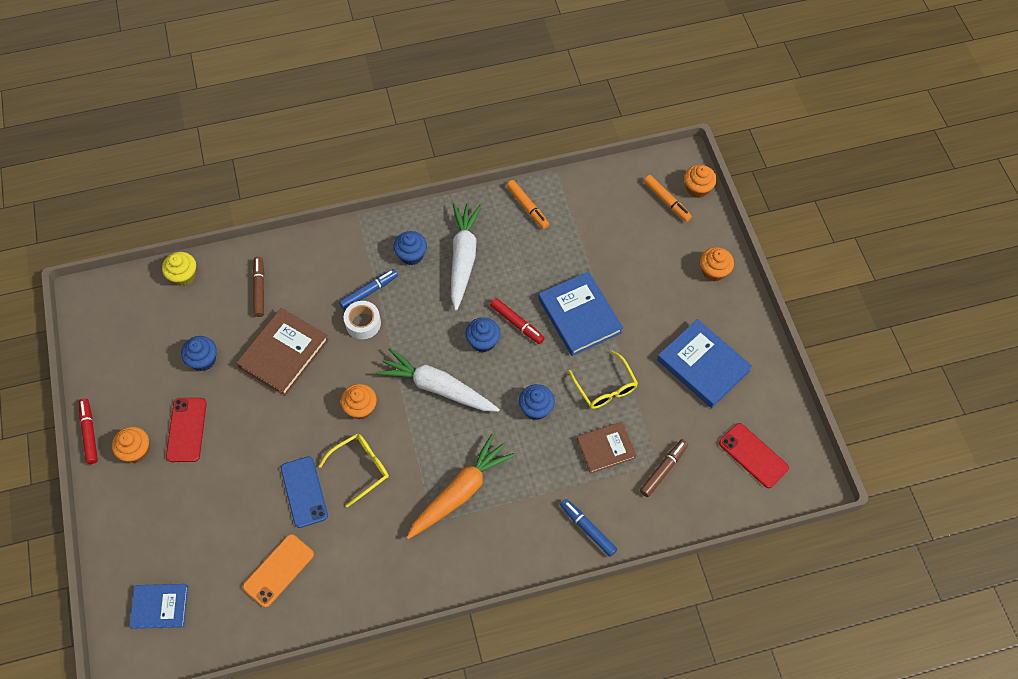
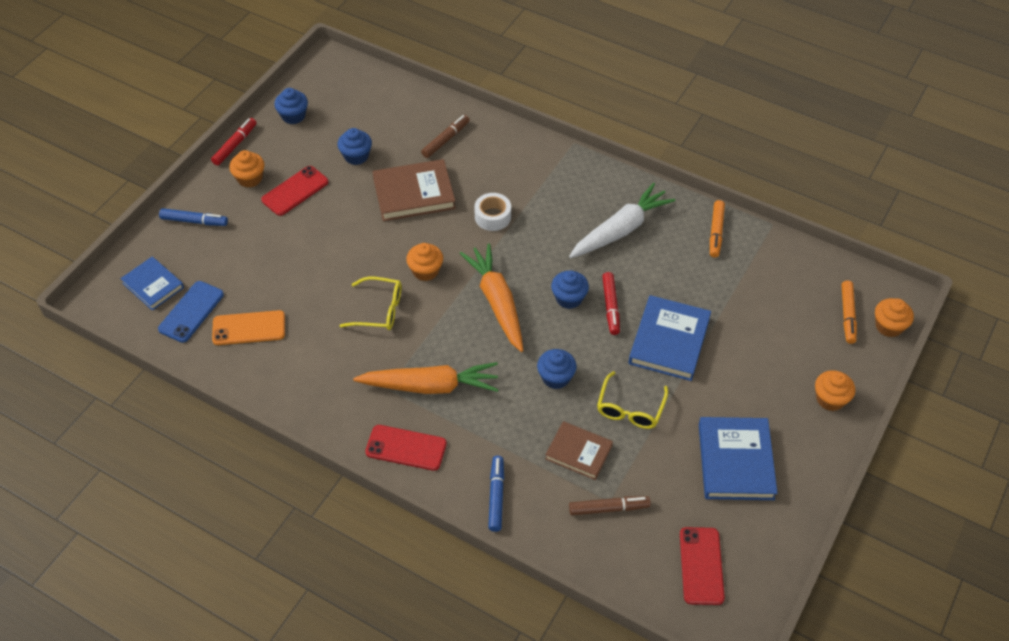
camera: 45 degrees right, 10 degrees down
yellow cupcake [162,252,196,286] -> none
blue phone [281,456,328,528] -> blue phone moved to [158,281,224,343]
blue marker [339,269,398,310] -> blue marker moved to [159,208,228,226]
white carrot [376,348,500,412] -> orange carrot [460,244,523,352]
blue cupcake [393,231,427,265] -> blue cupcake moved to [274,88,308,124]
none -> red phone [365,425,447,471]

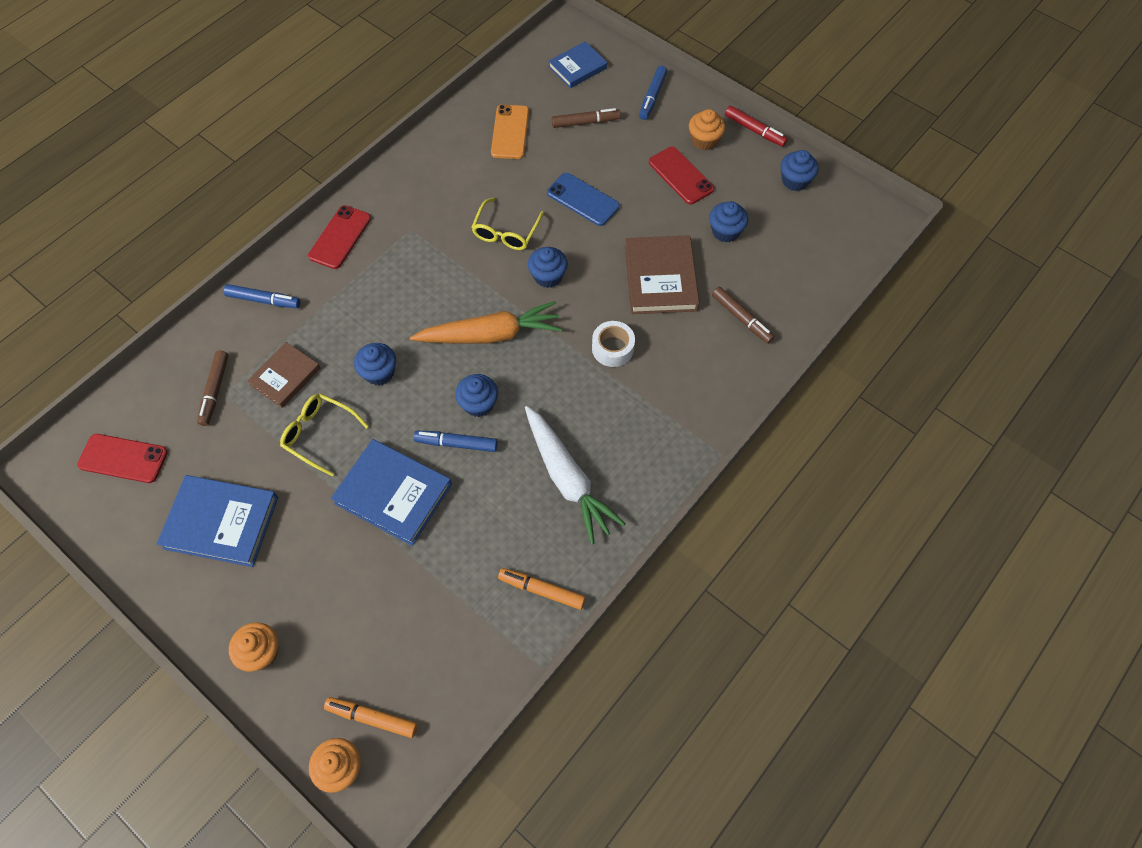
camera: 100 degrees right, 10 degrees up
blue phone [158,281,224,343] -> blue phone moved to [547,173,620,226]
orange carrot [353,362,499,394] -> none
orange cupcake [406,243,443,281] -> blue cupcake [528,247,568,288]
red marker [602,272,620,335] -> blue marker [414,430,498,452]
none -> brown marker [552,108,621,128]

